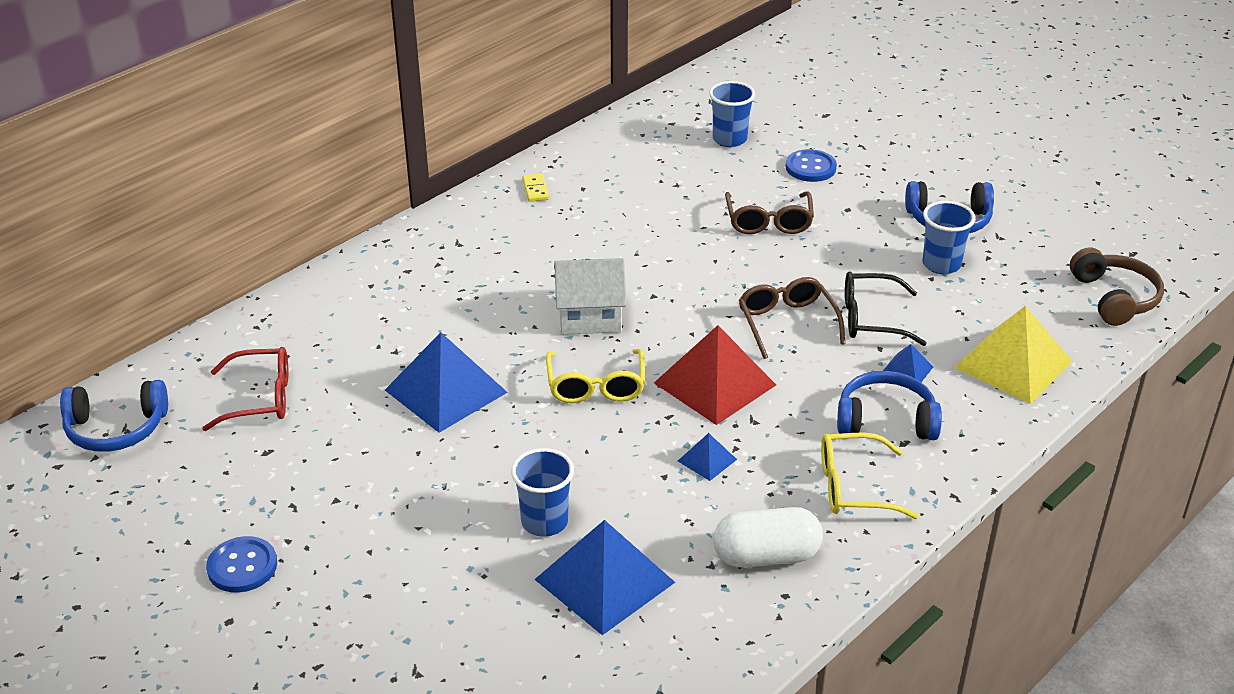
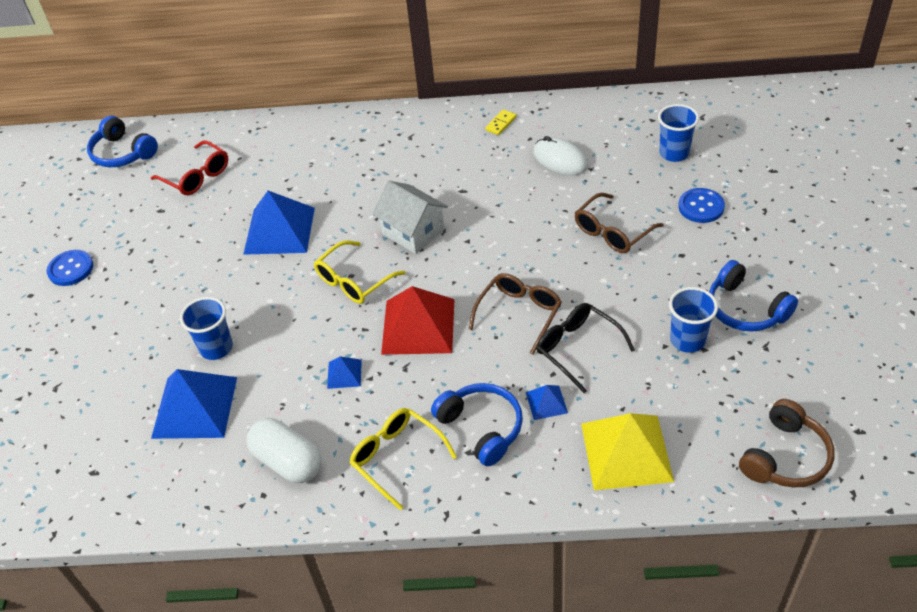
camera: 50 degrees right, 10 degrees up
none -> white mouse [533,136,588,175]

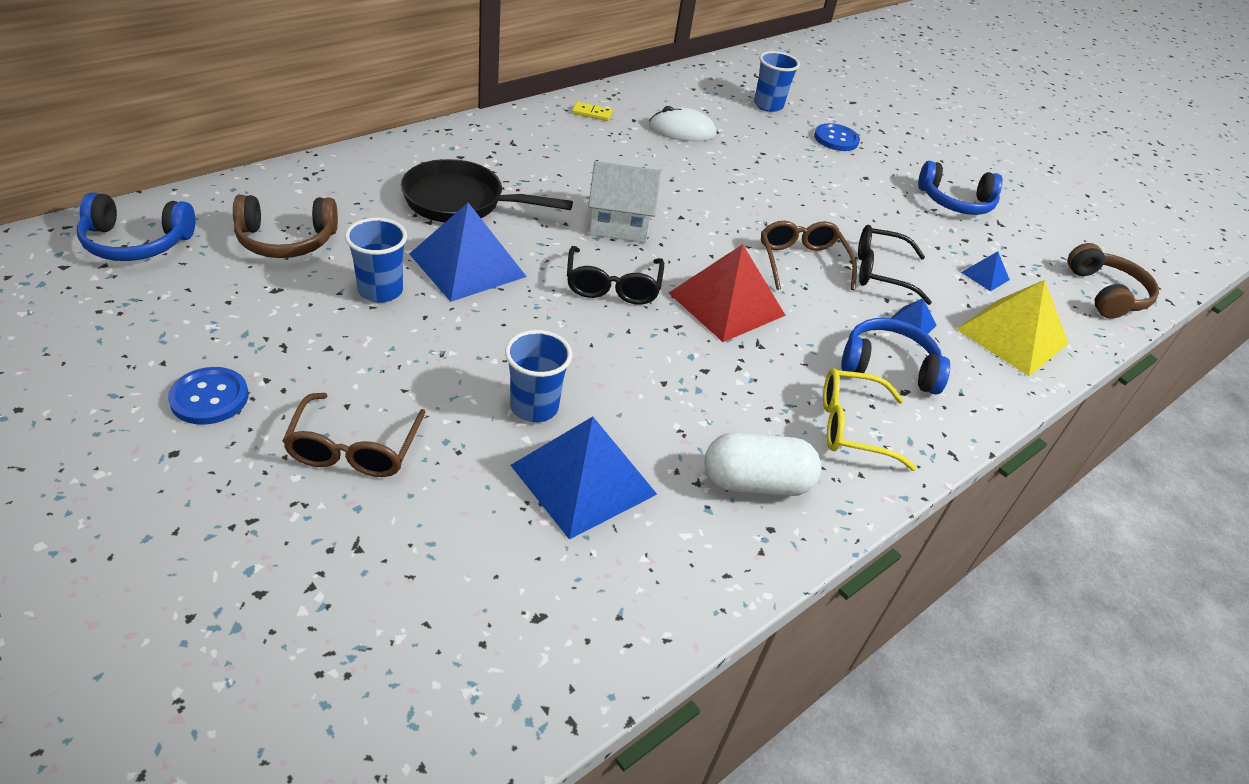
camera: 50 degrees left, 5 degrees down
red glasses [151,141,228,195] -> brown headphones [233,195,338,258]
yellow glasses [314,240,405,304] -> black glasses [567,246,664,305]
blue pyramid [327,356,362,389] -> blue pyramid moved to [961,251,1010,291]
yellow domino [485,109,516,135] -> yellow domino turned 75 degrees counterclockwise [572,102,613,121]
brown glasses [575,193,664,253] -> brown glasses moved to [283,393,426,477]
blue cup [669,287,718,353] -> blue cup moved to [345,217,407,303]
none -> black pan [401,159,573,223]

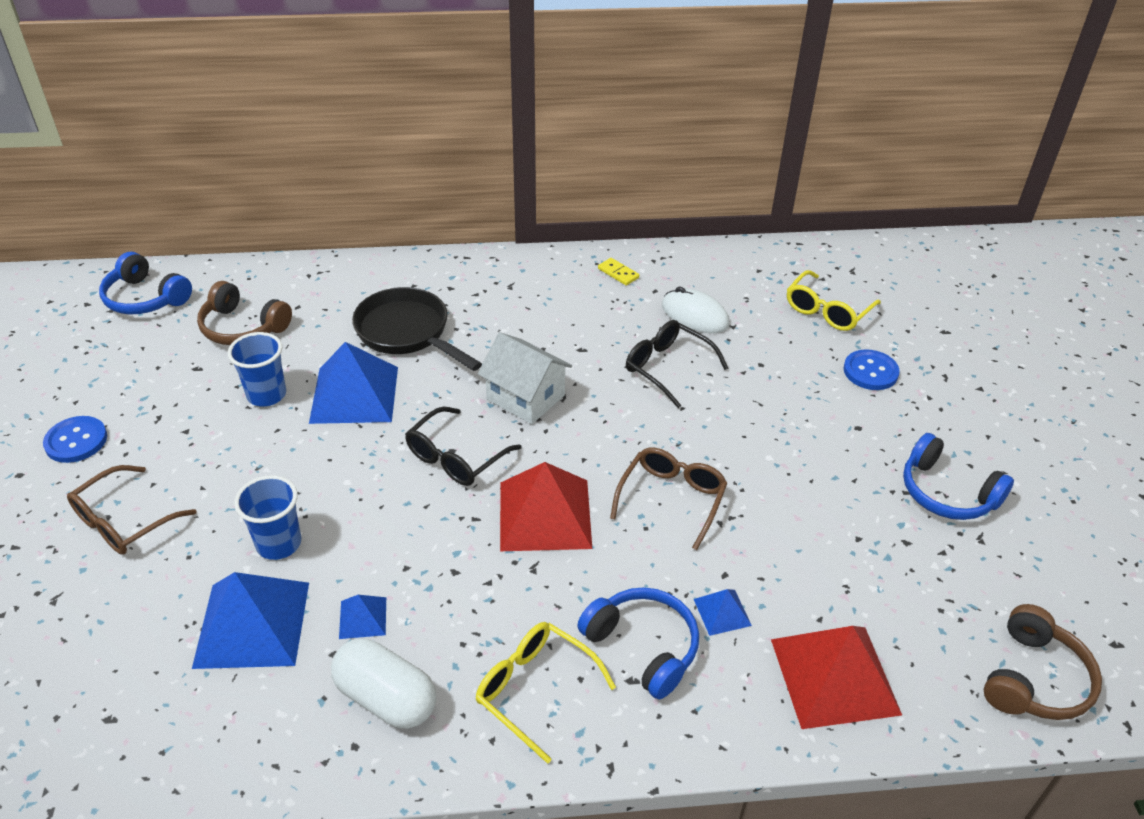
camera: 40 degrees right, 0 degrees up
blue cup [754,51,800,112] -> yellow glasses [787,270,881,331]
black glasses [858,225,932,305] -> black glasses moved to [626,320,728,408]
yellow pyramid [956,280,1069,376] -> red pyramid [771,626,902,729]
blue pyramid [961,251,1010,291] -> blue pyramid moved to [339,595,386,639]

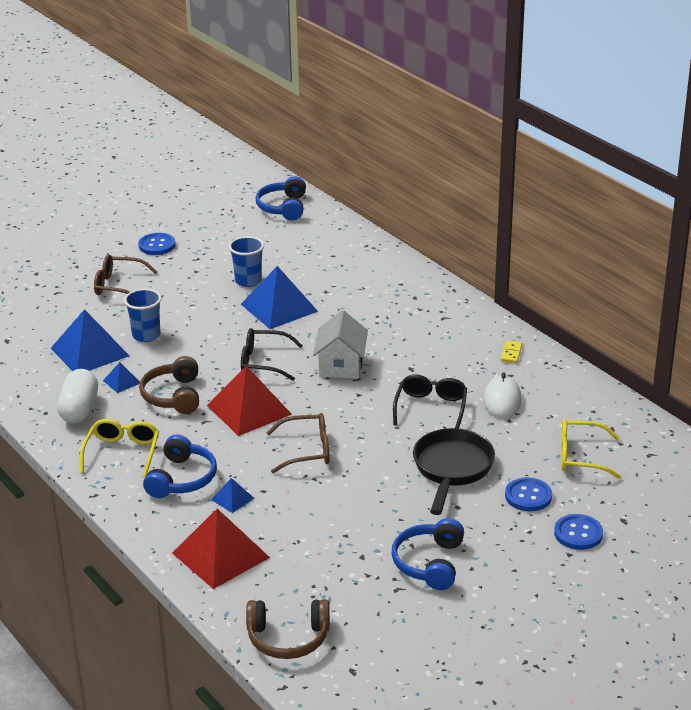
camera: 60 degrees right, 10 degrees down
brown headphones [197,281,292,345] -> brown headphones moved to [139,356,199,414]
black pan [352,287,482,371] -> black pan moved to [413,428,495,515]
none -> blue button [554,514,603,550]

